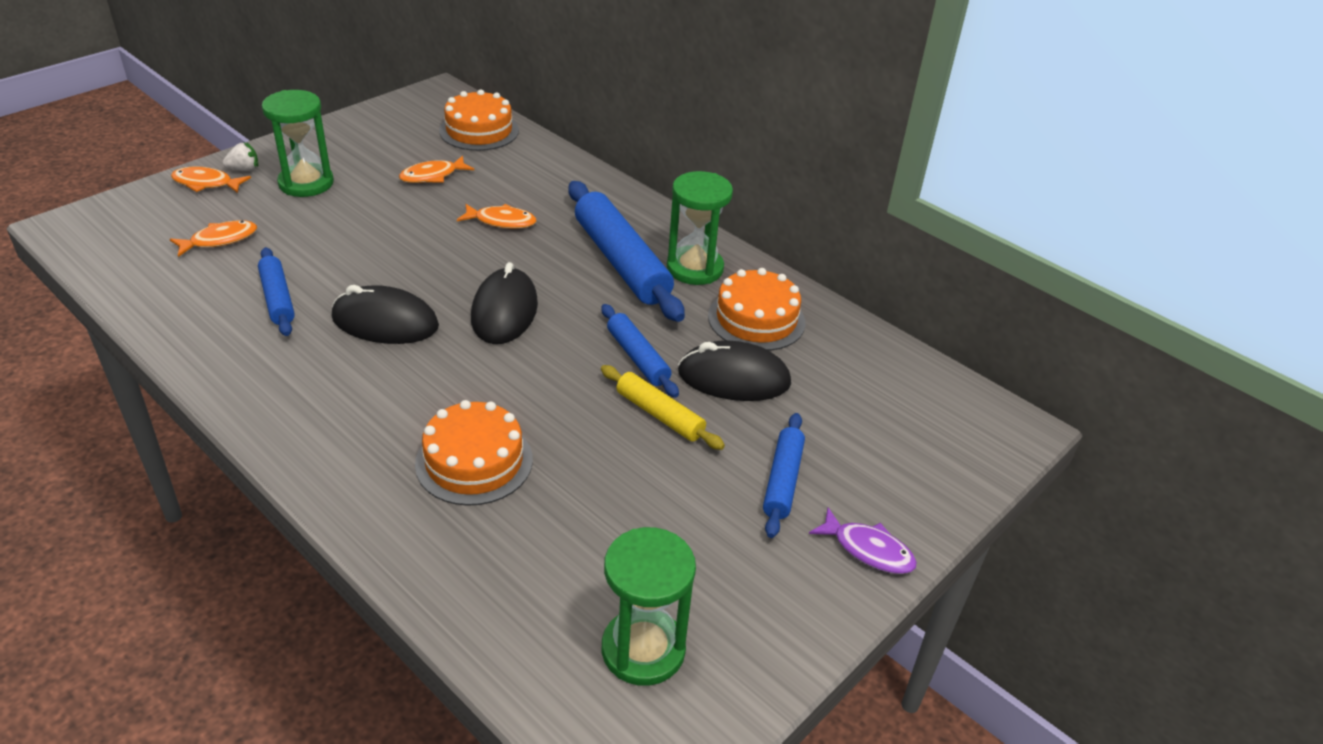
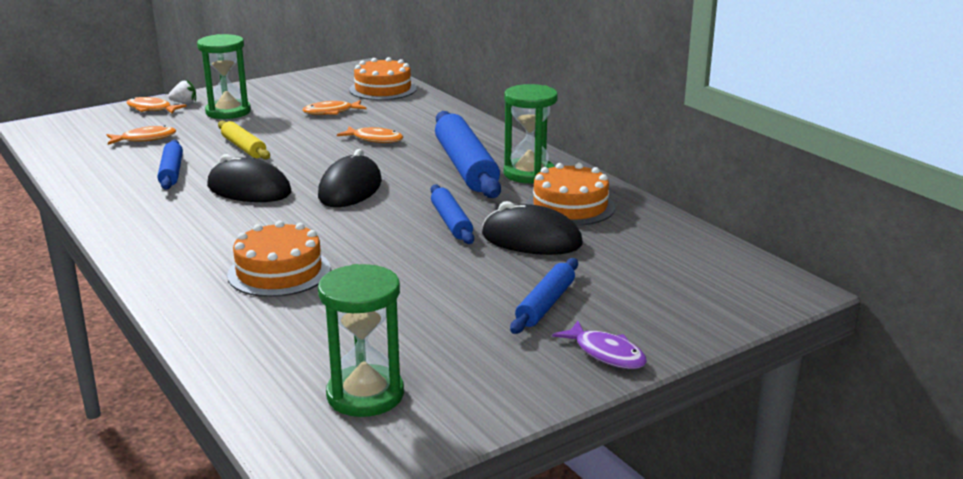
camera: 15 degrees right, 15 degrees down
yellow rolling pin [601,365,725,450] -> yellow rolling pin moved to [218,121,270,160]

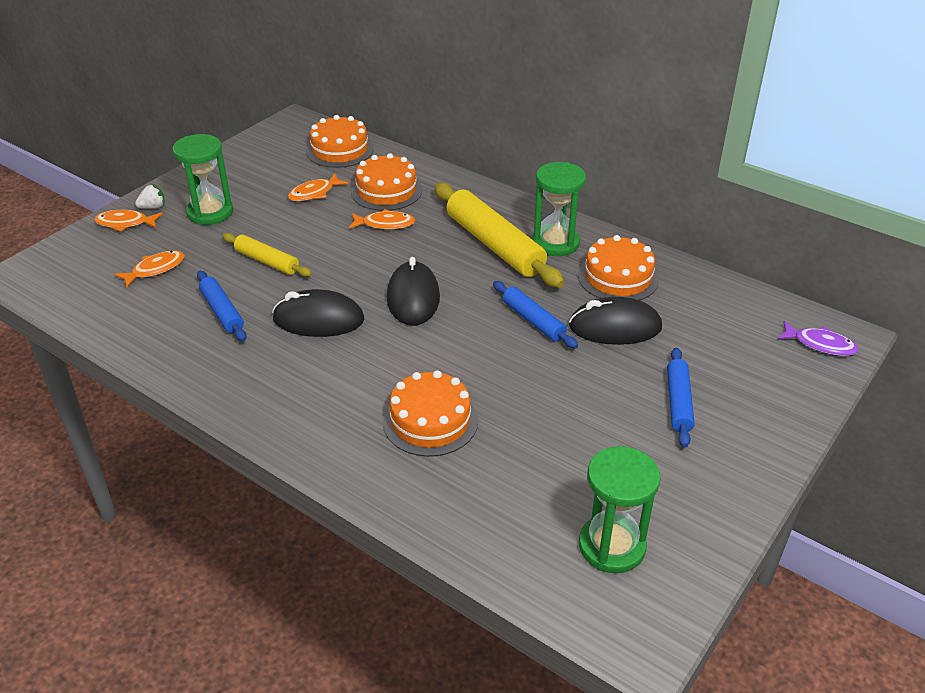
camera: 20 degrees left, 15 degrees up
blue rolling pin [435,111,501,198] -> yellow rolling pin [434,183,564,288]
purple fish [552,321,647,369] -> purple fish moved to [777,321,859,356]
none -> orange cake [351,153,422,211]

